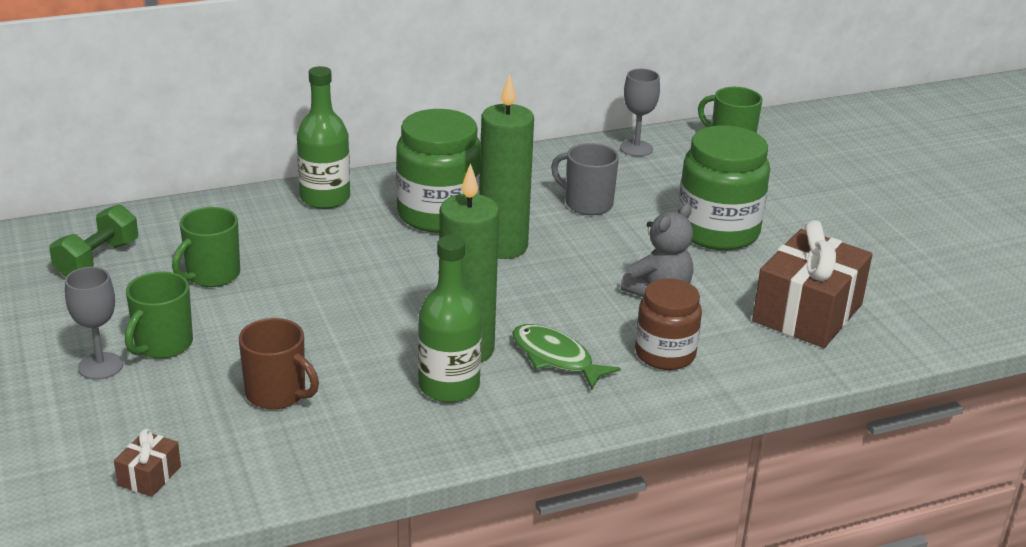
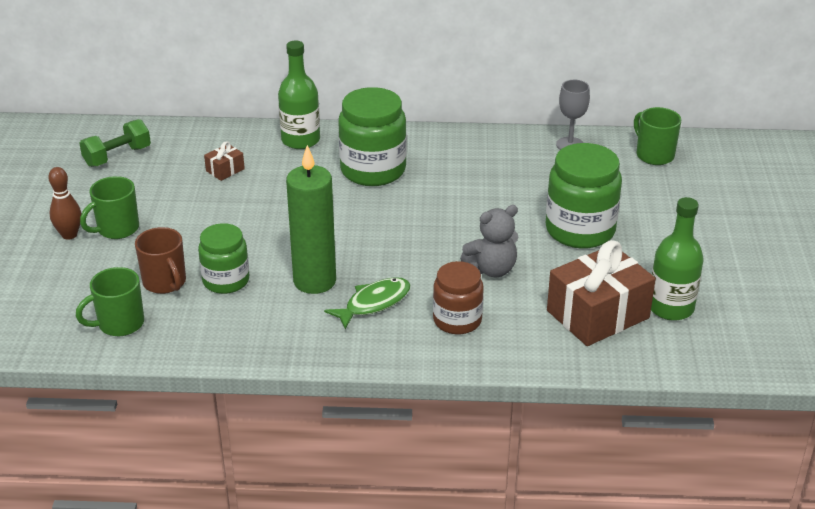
camera: 25 degrees right, 5 degrees up
grey goblet [65,267,123,380] -> brown bowling pin [48,167,82,240]
brown gift [114,429,181,497] -> brown gift moved to [204,141,245,181]
green mug [172,207,240,287] -> green mug moved to [76,267,144,336]
green bottle [418,235,482,403] -> green bottle moved to [651,197,704,320]
green candle [479,74,534,259] -> none
green fish [512,324,621,389] -> green fish turned 75 degrees clockwise [324,277,410,330]
grey mug [551,143,619,215] -> none
none -> green jar [198,223,249,294]

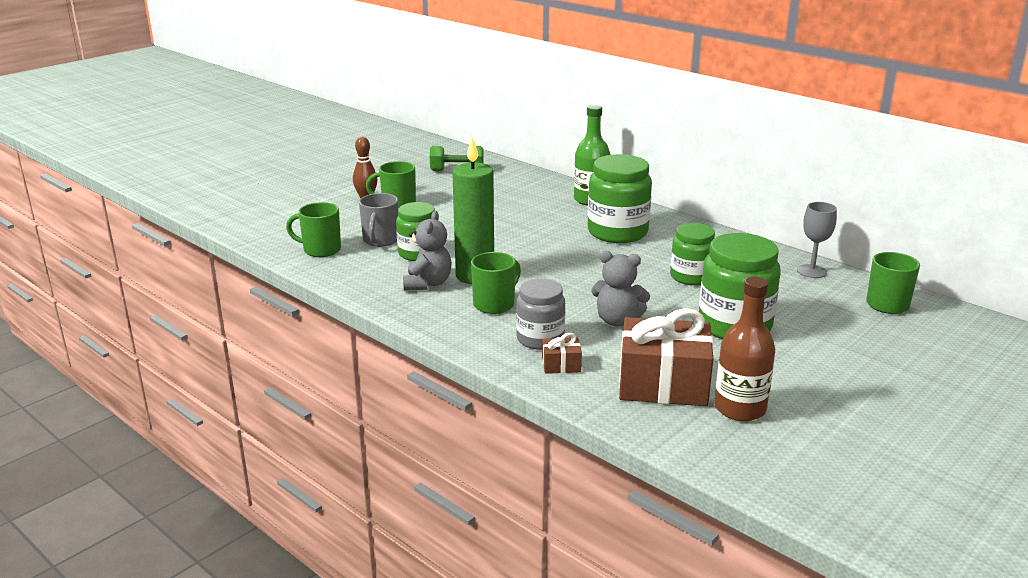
camera: 40 degrees right, 10 degrees down
brown mug [135,227,186,294] -> grey mug [359,193,399,247]
brown gift [204,141,245,181] -> brown gift moved to [542,333,582,374]
green fish [324,277,410,330] -> green mug [471,252,521,314]
brown jar [433,261,484,334] -> grey jar [516,279,565,350]
green bottle [651,197,704,320] -> brown bottle [714,277,775,421]
none -> grey teddy bear [403,211,452,291]
none -> green jar [670,223,715,285]

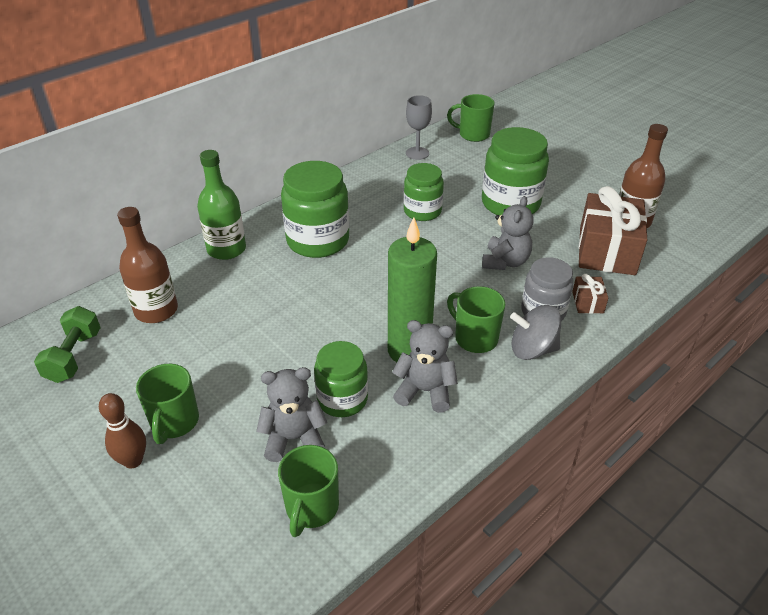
camera: 85 degrees left, 15 degrees up
grey mug [359,193,399,247] -> grey teddy bear [256,367,327,462]
none -> brown bottle [117,207,178,323]
none -> grey spinning top [510,305,561,360]

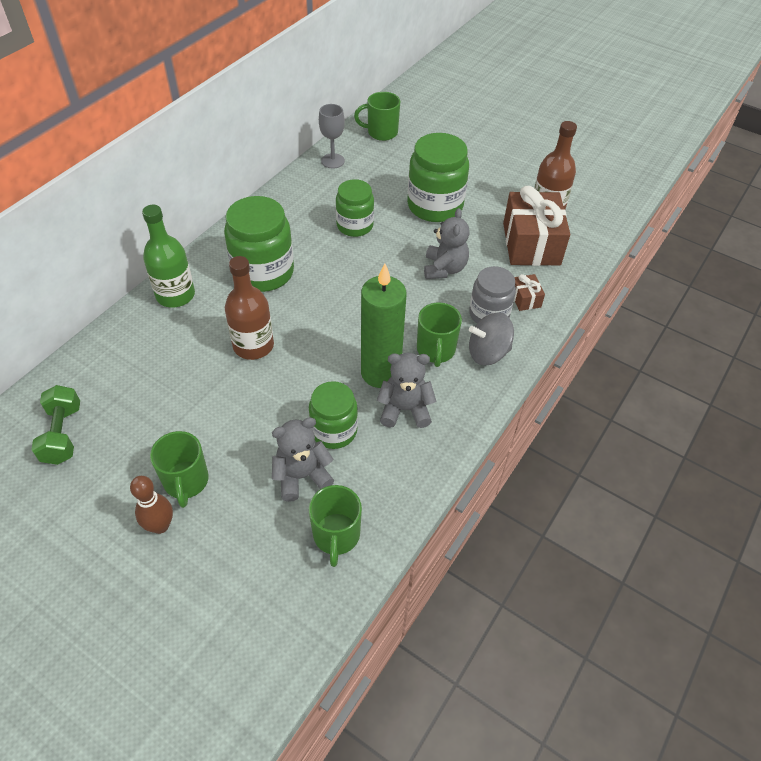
camera: 15 degrees left, 10 degrees up
brown bottle [117,207,178,323] -> brown bottle moved to [225,256,274,360]
green mug [447,286,505,353] -> green mug turned 120 degrees counterclockwise [417,303,462,367]

